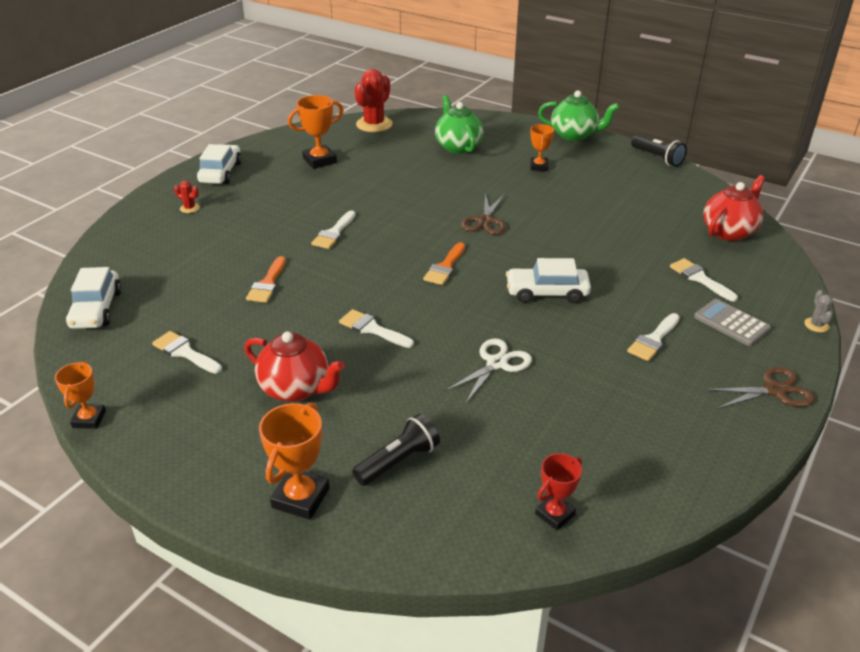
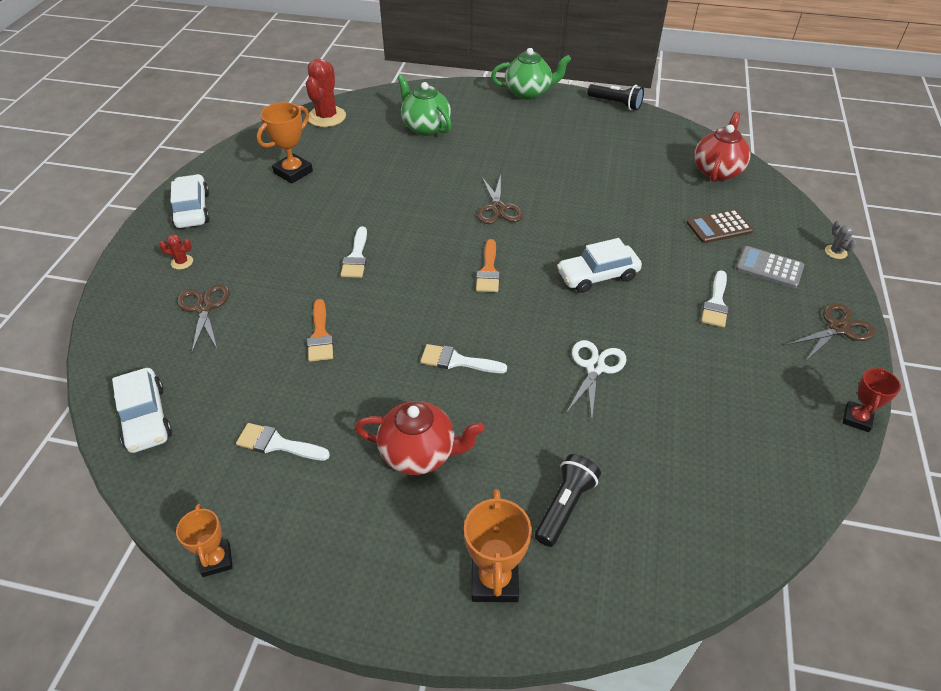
camera: 20 degrees left, 10 degrees up
orange trophy [530,124,554,171] -> none
red trophy [535,453,582,530] -> red trophy moved to [843,367,901,432]
white brush [670,258,738,301] -> brown calculator [687,209,754,243]
none -> brown scissors [177,284,229,354]

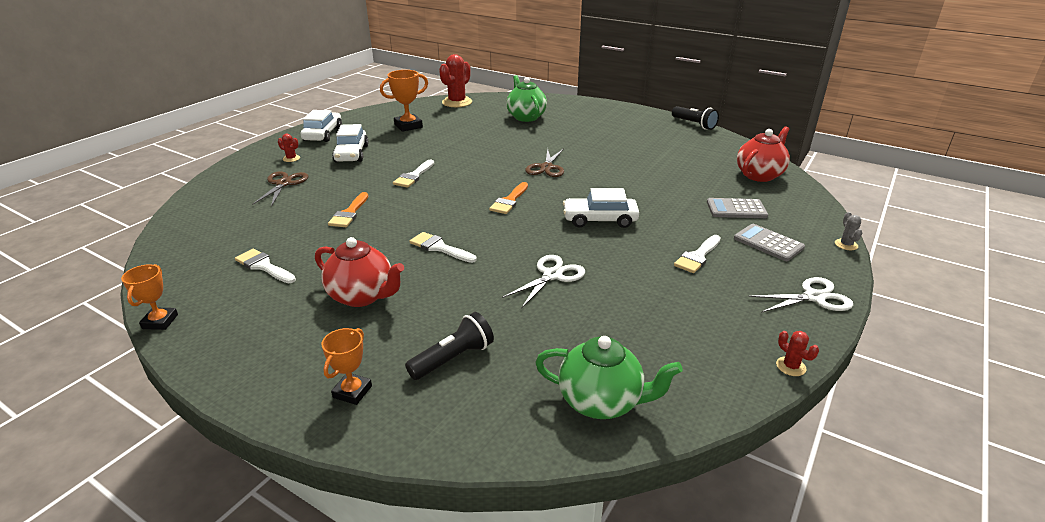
camera: 20 degrees right, 15 degrees down
white car [112,368,172,453] -> white car moved to [332,124,368,162]
orange trophy [464,489,532,602] -> orange trophy [321,328,372,405], size x0.65
green teapot [491,48,571,100] -> green teapot moved to [535,336,683,419]
brown calculator [687,209,754,243] -> grey calculator [707,198,768,218]
brown scissors [786,303,875,360] -> white scissors [748,277,853,313]
red trophy [843,367,901,432] -> red cactus [776,331,819,376]

